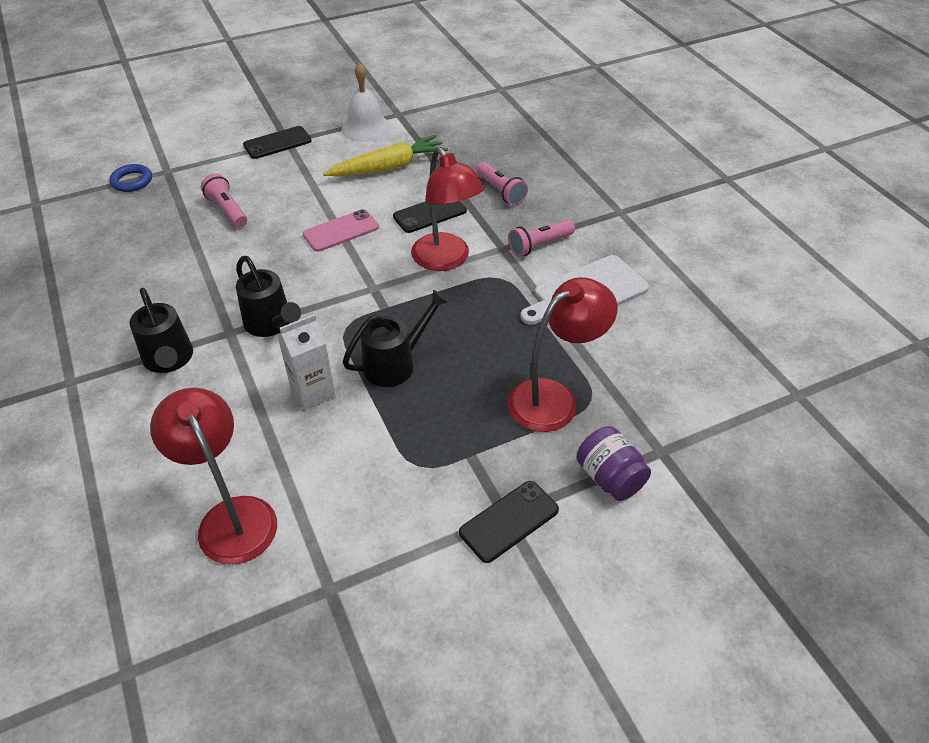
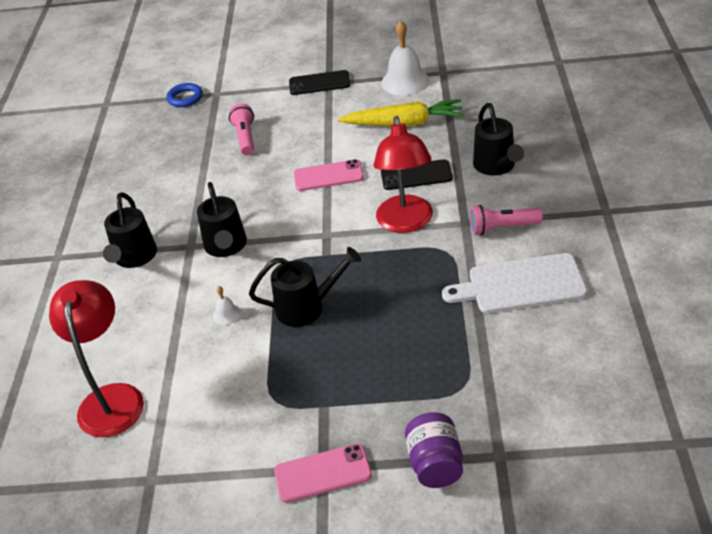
camera: 30 degrees right, 5 degrees down
white carton [277,314,336,410] -> white bell [213,286,241,325]
black phone [459,481,559,563] -> pink phone [274,443,372,503]
pink flashlight [476,162,528,205] -> black watering can [473,103,524,175]
red lamp [508,277,618,432] -> none

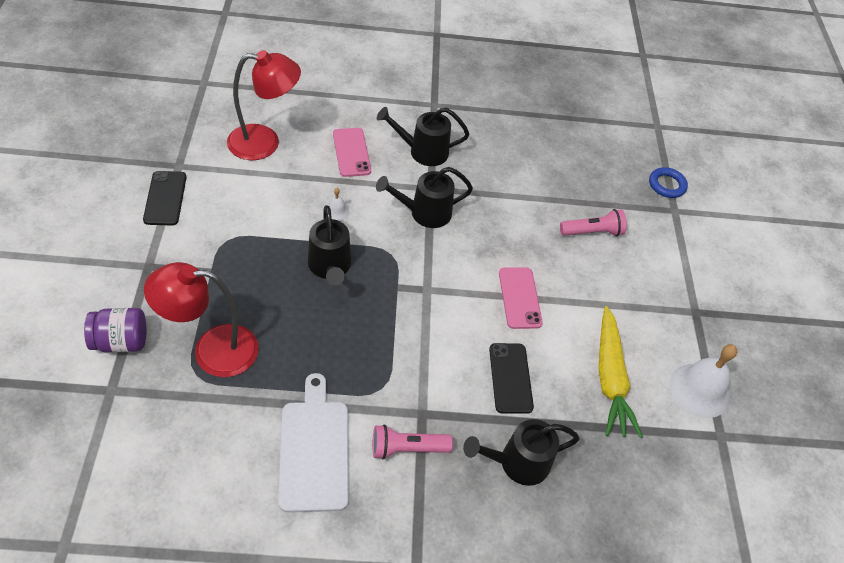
camera: 80 degrees right, 10 degrees up
pink phone [274,443,372,503] -> pink phone moved to [333,128,371,177]
black phone [289,70,350,95] -> black phone moved to [143,171,187,226]
red lamp [373,116,433,233] -> red lamp moved to [144,262,259,377]
pink flashlight [470,205,543,235] -> pink flashlight turned 90 degrees counterclockwise [373,424,453,459]

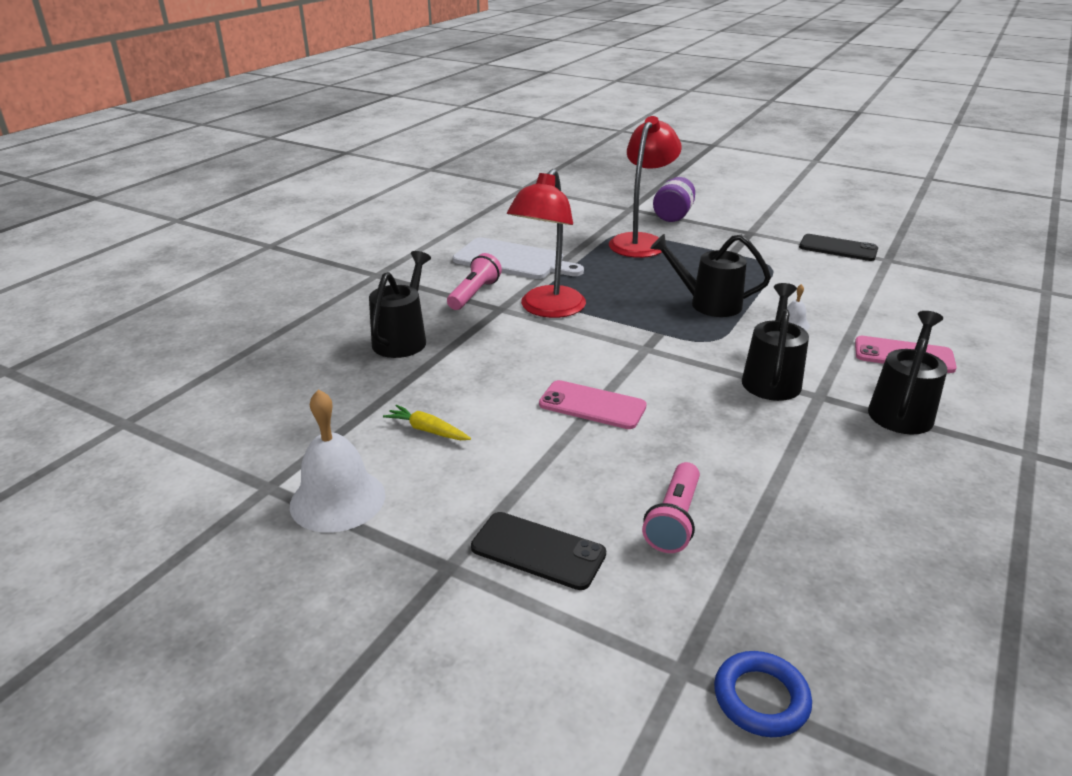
camera: 125 degrees right, 20 degrees down
red lamp [227,50,301,160] -> red lamp moved to [507,169,586,318]
black phone [489,343,534,414] -> black phone moved to [471,512,606,590]
yellow carrot [598,306,643,438] -> yellow carrot [383,405,471,440], size x0.48

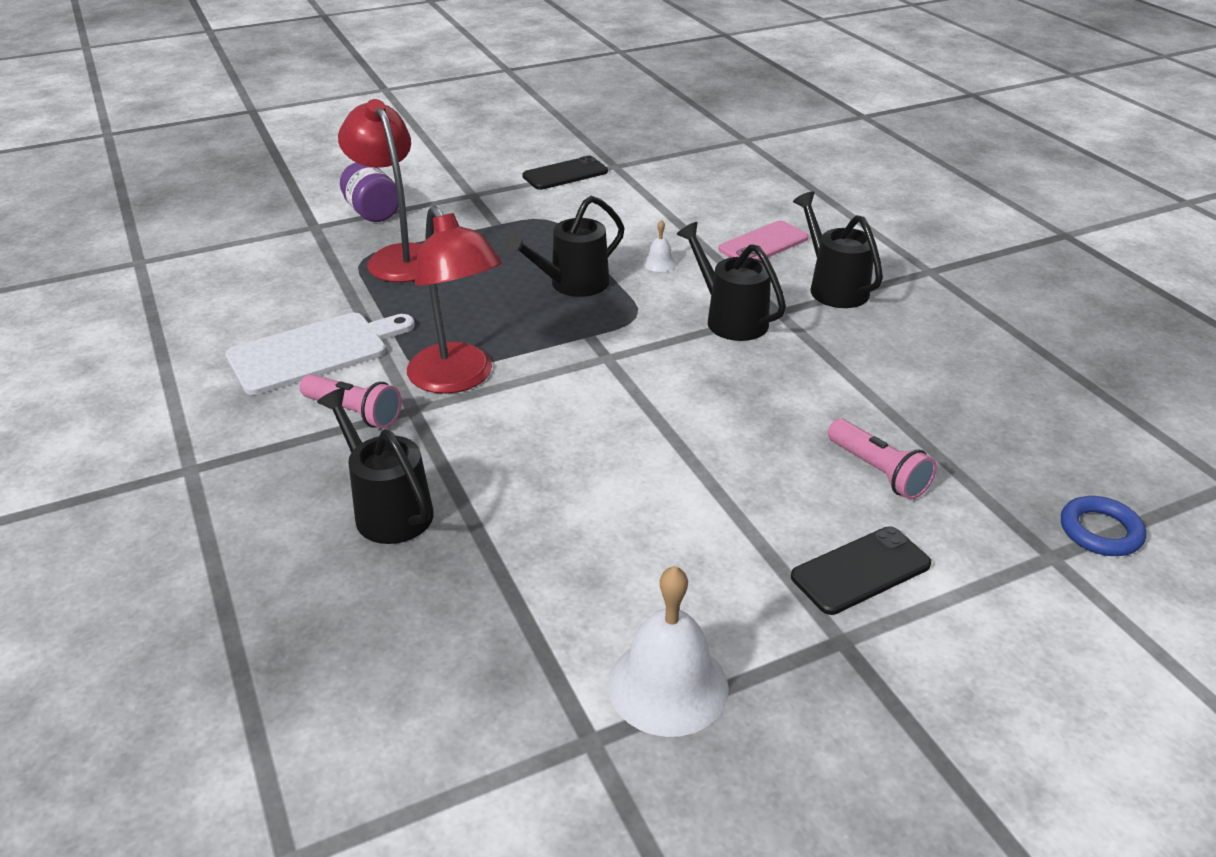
camera: 55 degrees left, 5 degrees up
yellow carrot [383,405,471,440] -> none
pink flashlight [447,253,502,310] -> pink flashlight turned 150 degrees clockwise [300,374,402,428]
pink phone [539,380,647,429] -> none

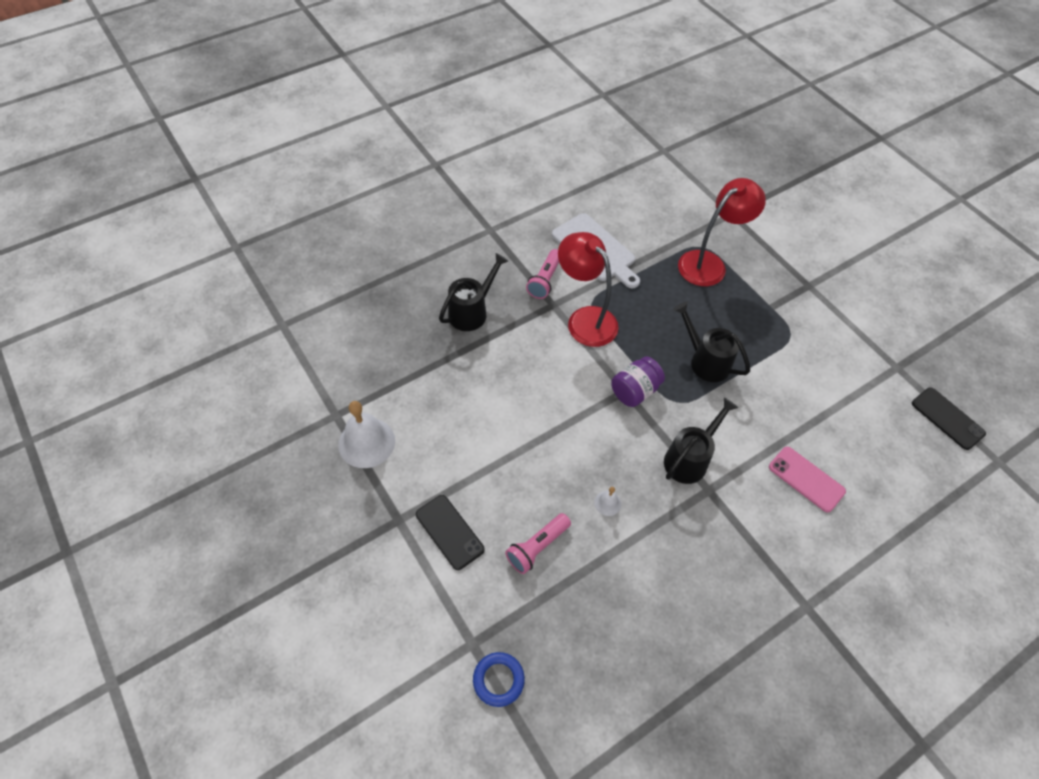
camera: 80 degrees right, 20 degrees up
purple jar [340,163,399,222] -> purple jar moved to [611,357,665,407]
red lamp [407,206,502,394] -> red lamp turned 90 degrees clockwise [558,232,618,347]
black phone [522,155,608,190] -> black phone moved to [912,387,986,450]
white bell [643,220,677,272] -> white bell moved to [594,487,621,516]
black watering can [793,192,883,308] -> none

